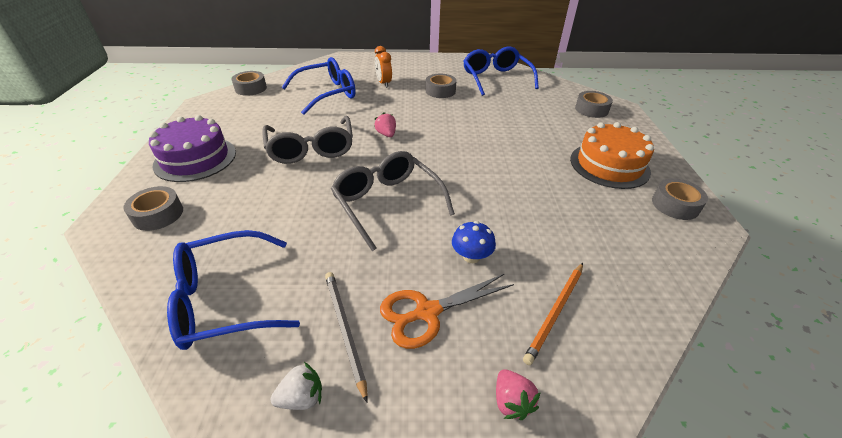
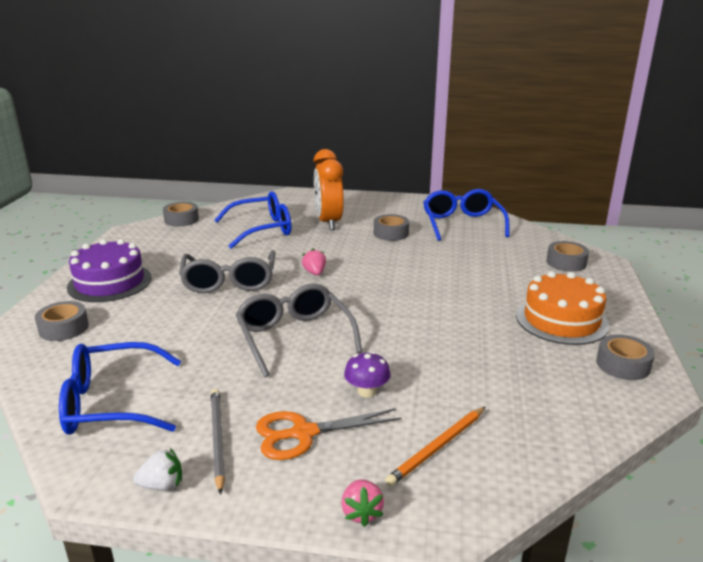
camera: 10 degrees right, 15 degrees down
orange clock [375,46,392,88] -> orange clock [314,149,344,230], size x1.78
blue mushroom [452,221,496,263] -> purple mushroom [344,352,391,398]

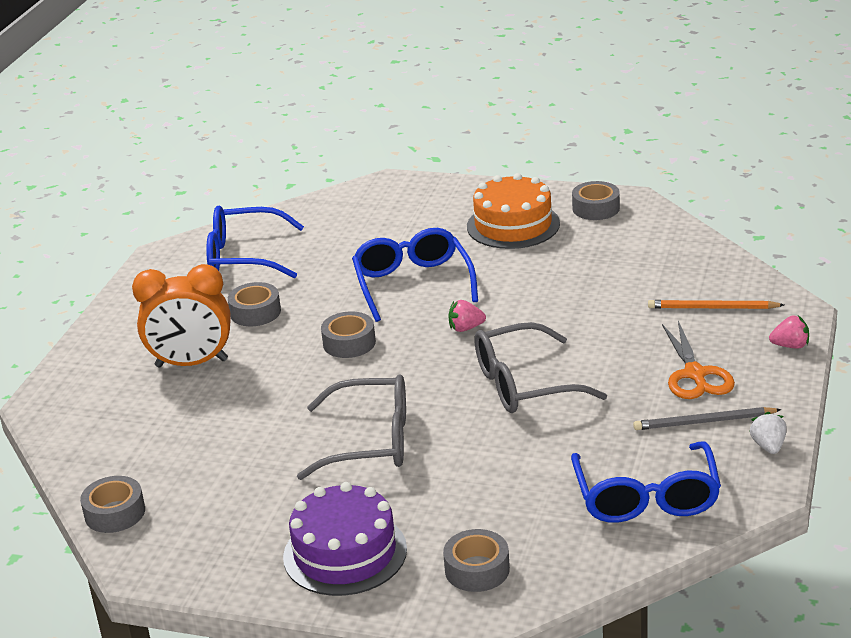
camera: 80 degrees left, 5 degrees up
blue glasses [214,191,291,249] -> blue glasses moved to [352,228,478,322]
pink strawberry [302,248,326,275] -> pink strawberry moved to [449,300,486,332]
purple mushroom [344,352,391,398] -> none
orange pencil [385,407,485,486] -> orange pencil turned 135 degrees clockwise [648,300,784,309]
grey tape [546,241,589,272] -> grey tape moved to [321,311,376,358]

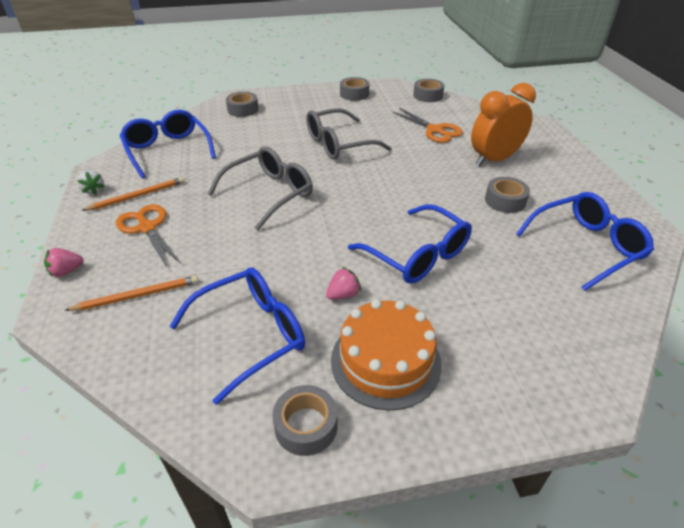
camera: 150 degrees right, 10 degrees up
purple cake [283,482,407,596] -> none
grey tape [321,311,376,358] -> grey tape moved to [340,77,370,101]
pink strawberry [449,300,486,332] -> pink strawberry moved to [326,267,361,300]
grey pencil [633,407,782,430] -> orange pencil [81,177,185,211]
none -> blue glasses [170,267,305,405]
none -> orange scissors [392,108,463,143]

